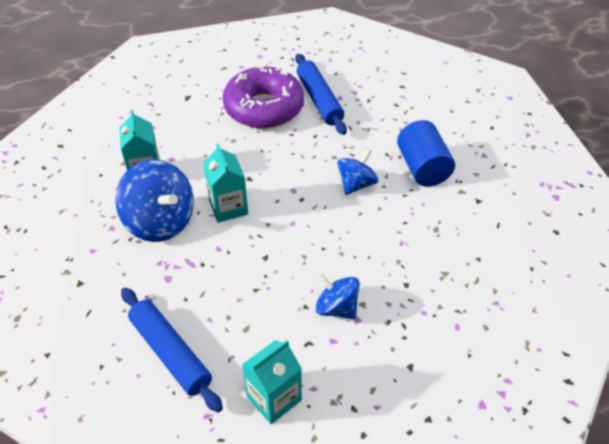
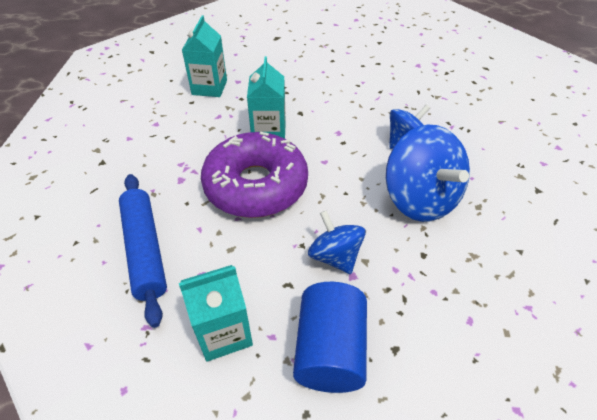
camera: 20 degrees right, 0 degrees up
blue spinning top [115,159,194,242] -> blue spinning top moved to [386,125,470,222]
purple donut [223,66,304,128] -> purple donut moved to [201,132,308,218]
blue rolling pin [295,54,347,135] -> none
blue cylinder [397,120,455,187] -> blue cylinder moved to [293,282,367,393]

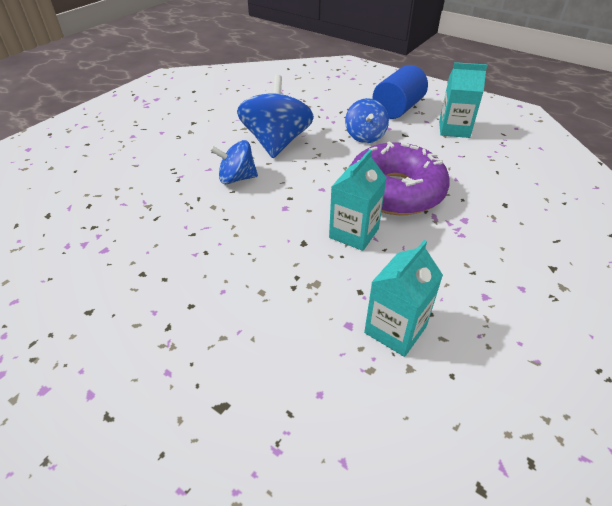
camera: 150 degrees left, 5 degrees down
blue rolling pin [119,174,167,328] -> none

